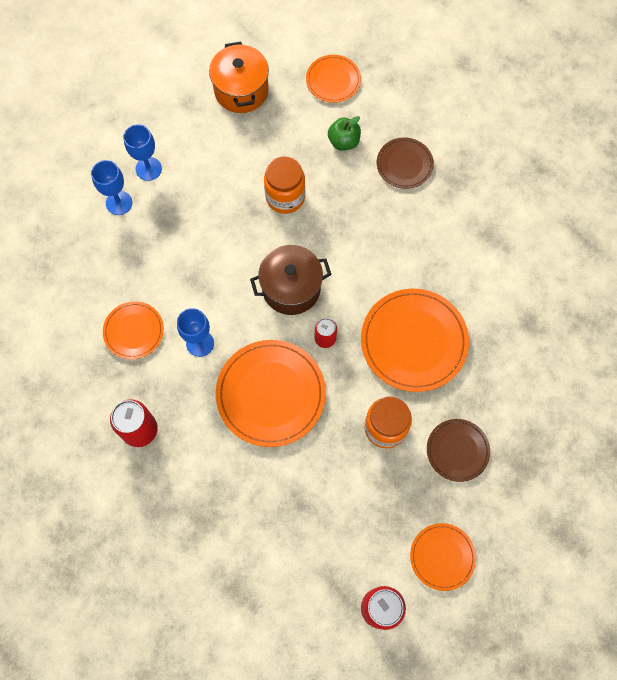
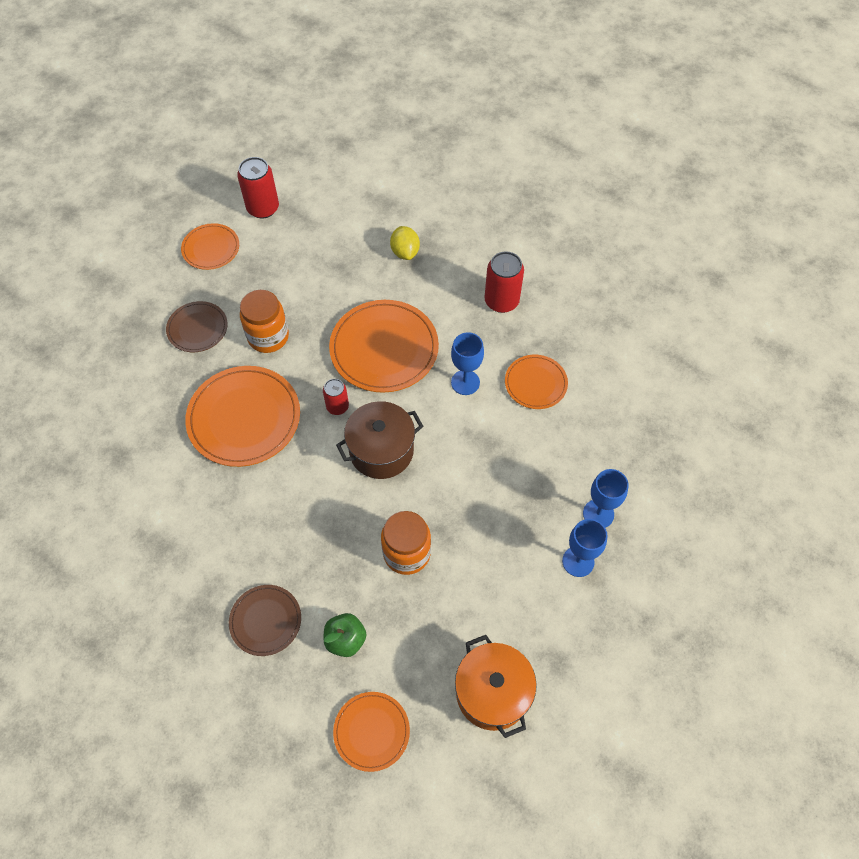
camera: 170 degrees right, 10 degrees down
none -> yellow lemon [390,226,420,260]

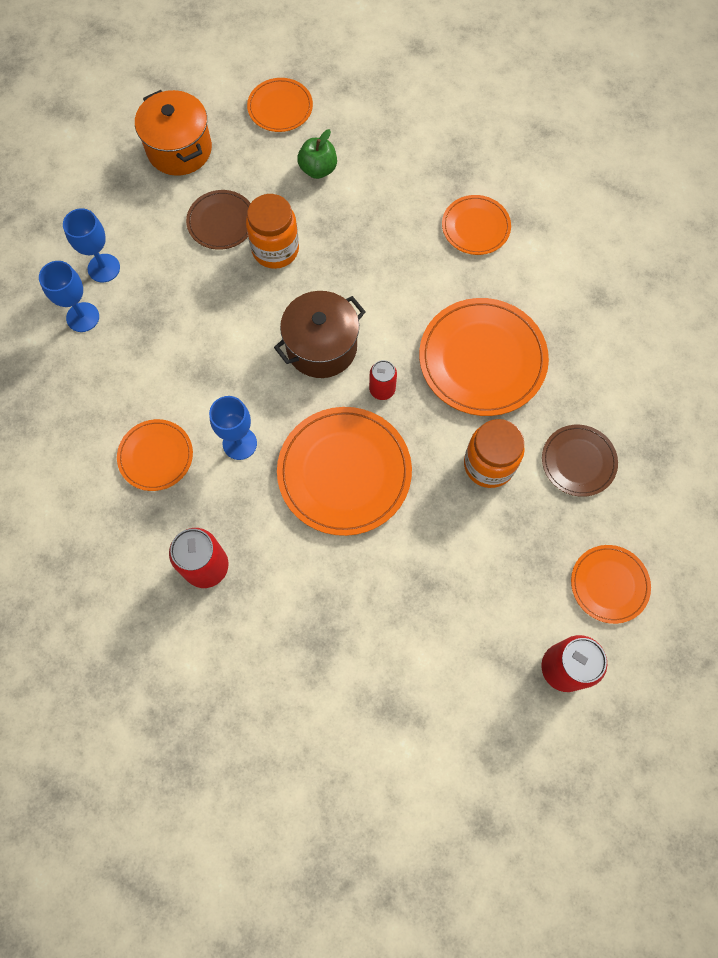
camera: 170 degrees right, 10 degrees up
brown plate [229,585,301,656] -> brown plate moved to [186,190,251,250]
yellow lemon [390,226,420,260] -> none
none -> orange plate [442,195,511,255]

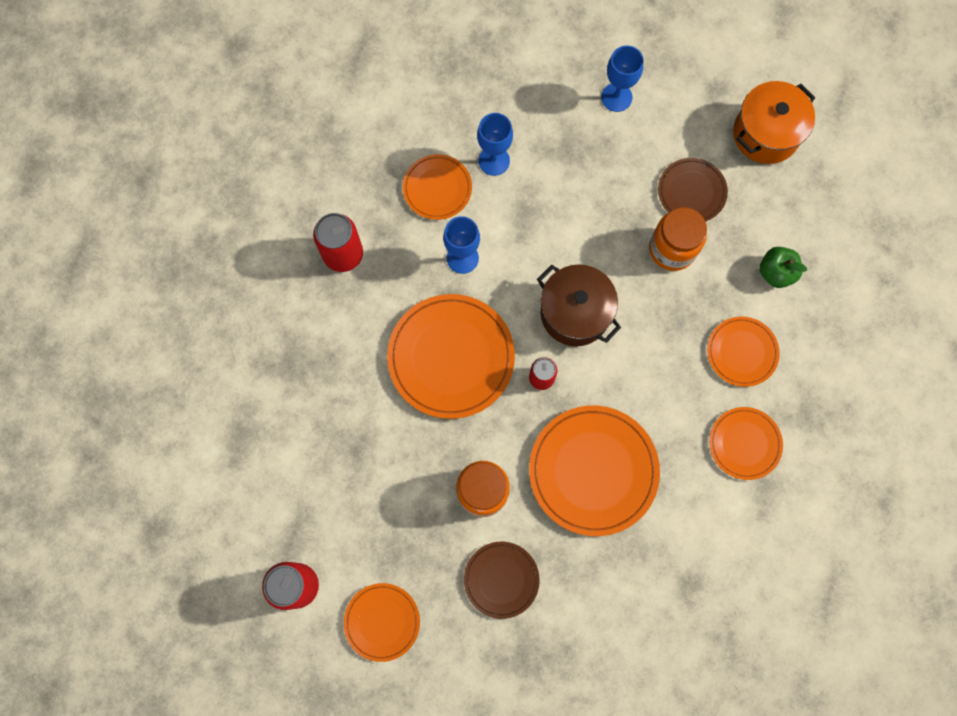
camera: 80 degrees right, 5 degrees up
blue goblet [39,261,99,332] -> blue goblet moved to [477,113,513,176]
orange plate [247,78,313,132] -> orange plate moved to [707,317,780,387]

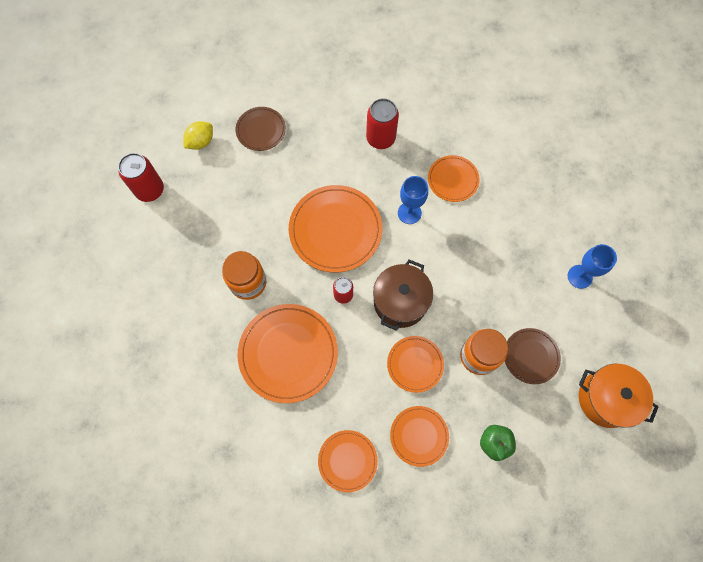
camera: 70 degrees right, 5 degrees down
orange plate [344,583,420,662] -> orange plate moved to [387,336,444,393]
brown plate [464,542,540,619] -> brown plate moved to [236,107,286,151]
blue goblet [477,113,513,176] -> none
none -> yellow lemon [183,121,213,150]

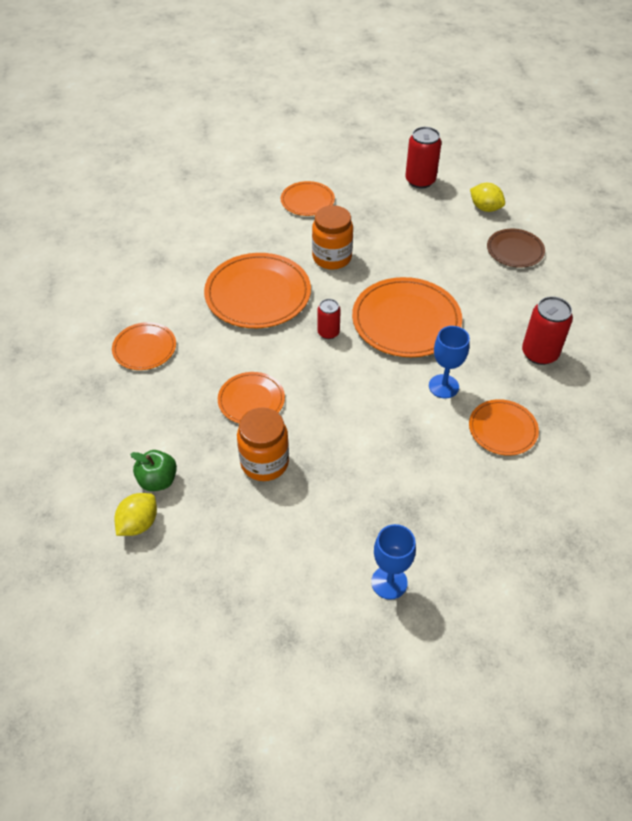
camera: 85 degrees right, 20 degrees down
brown pot [373,259,433,331] -> none
orange plate [390,406,449,467] -> orange plate moved to [281,181,335,216]
brown plate [505,328,561,384] -> none
orange pot [579,364,658,428] -> none
none -> yellow lemon [114,493,157,536]

